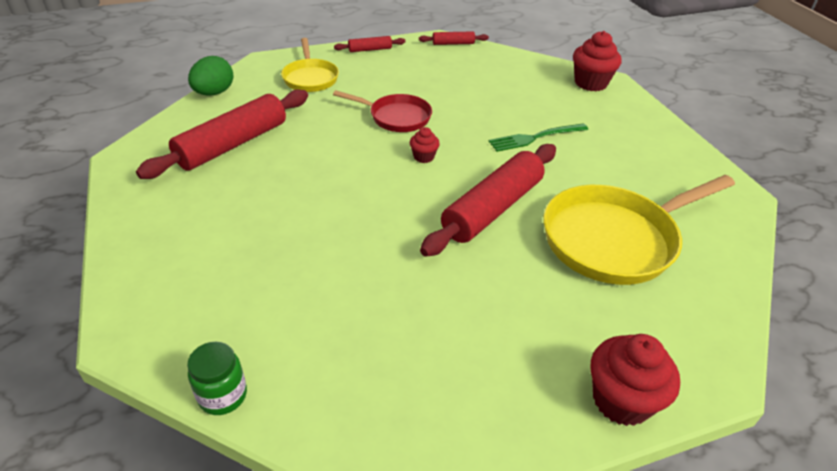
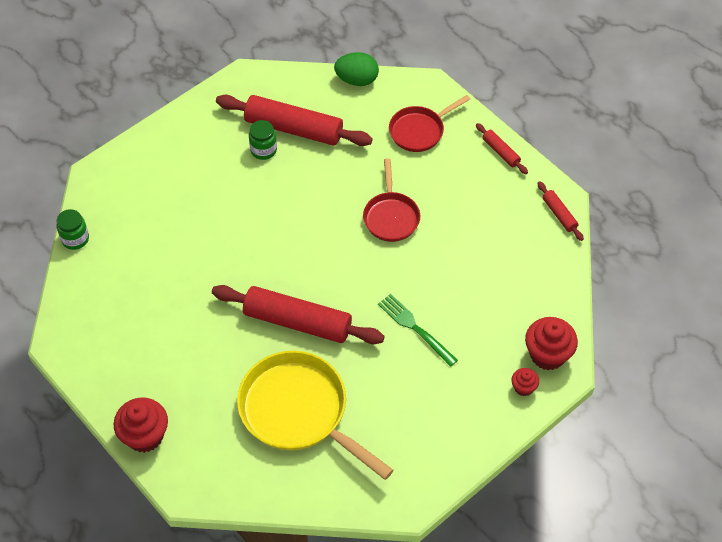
camera: 70 degrees right, 15 degrees up
yellow pan [281,38,339,92] -> red pan [389,95,470,152]
red cupcake [410,127,440,163] -> red cupcake moved to [511,368,539,396]
none -> green jar [249,120,277,160]

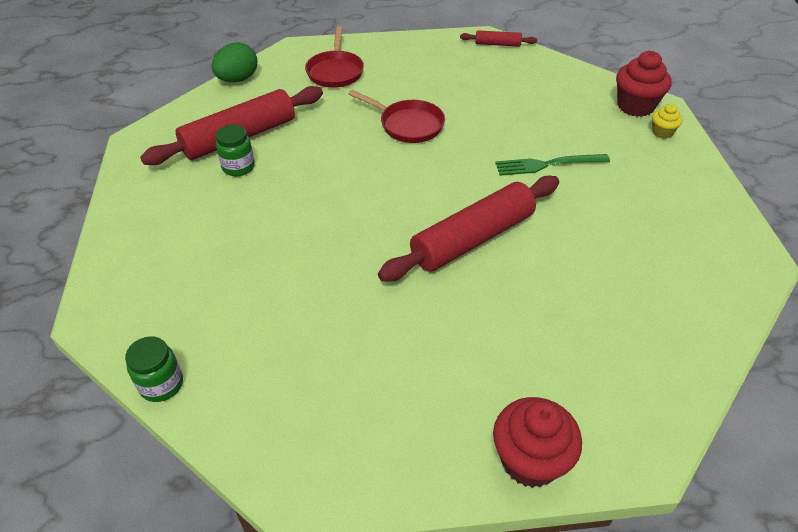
camera: 55 degrees left, 10 degrees down
yellow pan [237,351,394,480] -> none
red rolling pin [476,123,528,174] -> none
red cupcake [511,368,539,396] -> yellow cupcake [652,104,682,139]

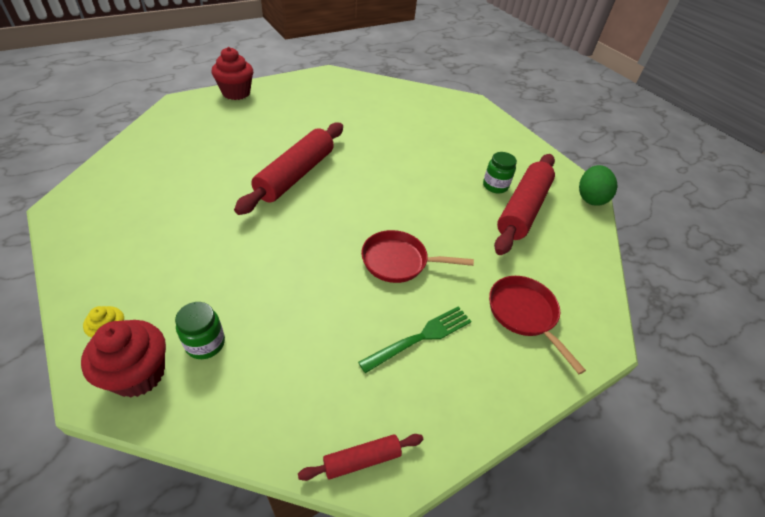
camera: 150 degrees right, 0 degrees up
green jar [125,336,183,402] -> green jar moved to [175,302,225,359]
green egg [212,42,257,82] -> green egg moved to [579,165,617,206]
green fork [495,154,610,176] -> green fork moved to [358,306,472,373]

